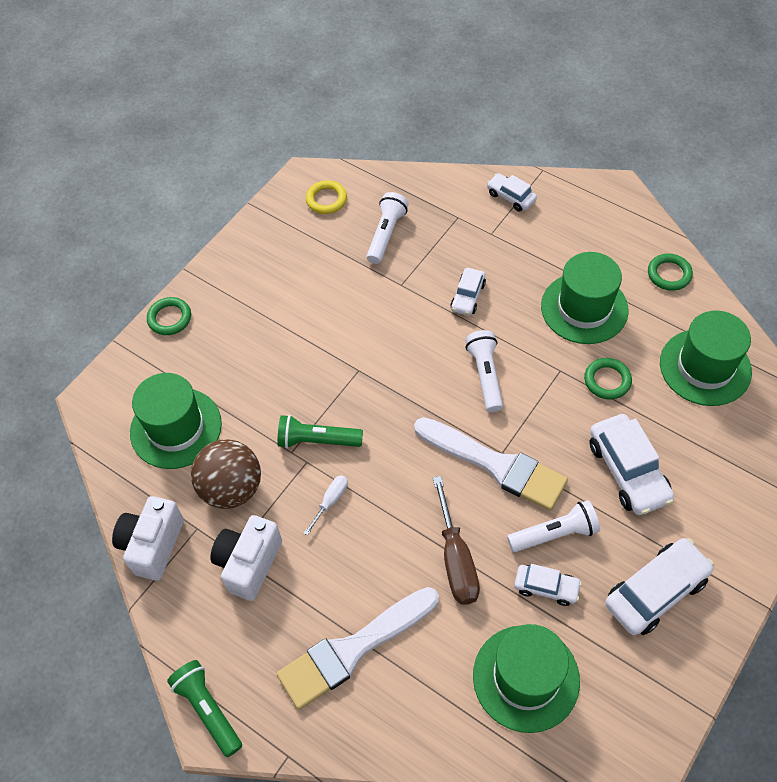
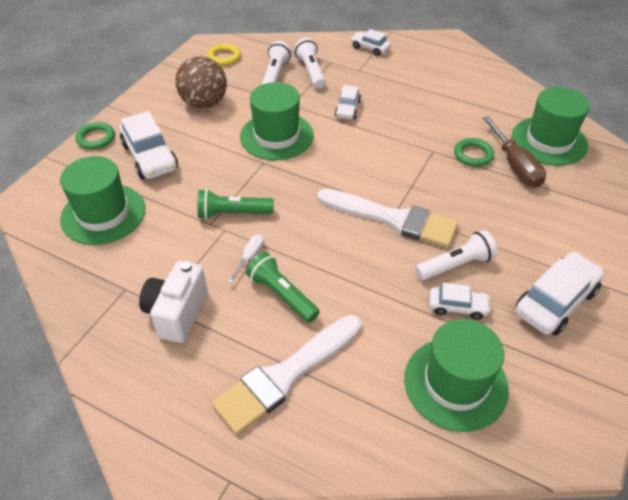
camera: 10 degrees left, 10 degrees down
white camera [112,496,184,581] -> none
green flashlight [167,660,242,757] -> green flashlight moved to [246,252,320,323]
brown ball [191,439,261,509] -> brown ball moved to [175,56,227,109]
brown screwdriver [433,476,480,605] -> brown screwdriver moved to [483,116,546,187]
white flashlight [465,330,503,412] -> white flashlight moved to [294,38,326,89]
green hat [541,252,629,344] -> green hat moved to [240,82,314,160]
white car [589,414,674,515] -> white car moved to [120,111,178,179]
green ring [648,254,693,291] -> none

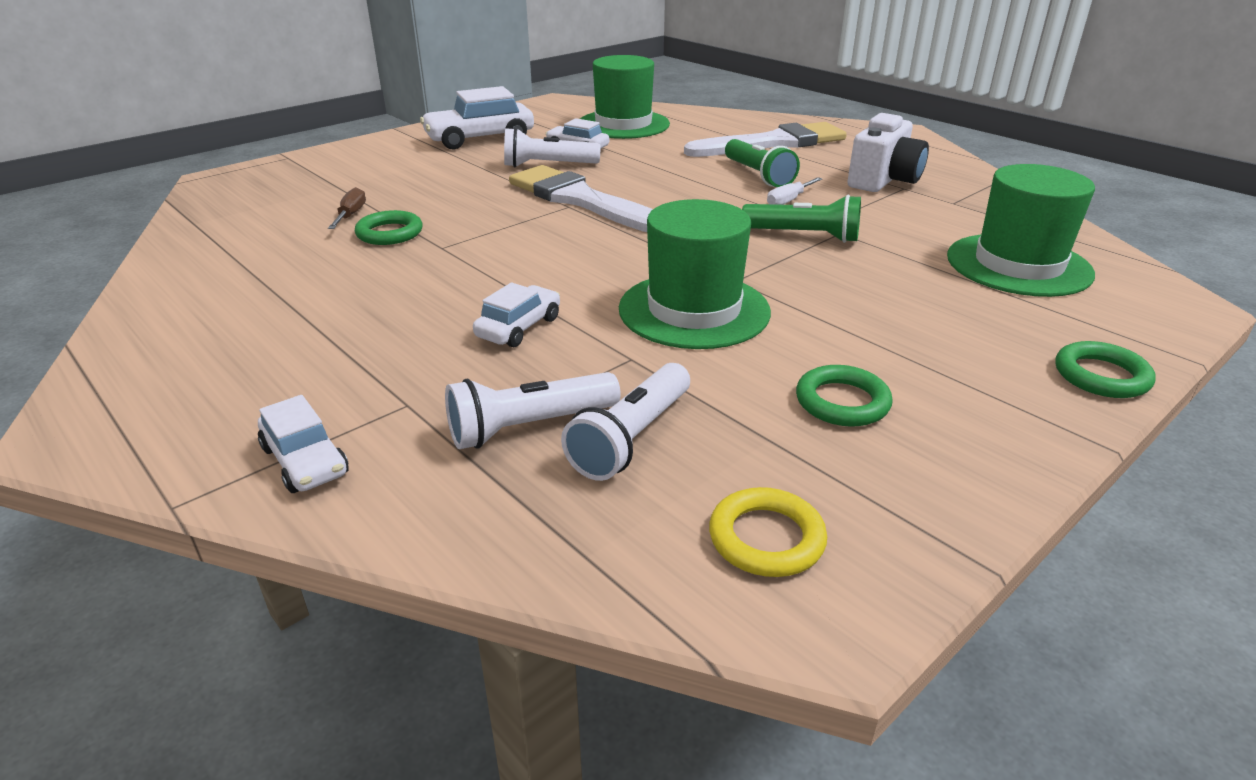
camera: 160 degrees left, 15 degrees down
white car [120,111,178,179] -> none
brown ball [175,56,227,109] -> green ring [796,365,893,427]
white flashlight [294,38,326,89] -> white flashlight turned 60 degrees clockwise [445,372,621,449]
brown screwdriver [483,116,546,187] -> brown screwdriver [328,187,366,229], size x0.54
green hat [512,87,590,166] -> none

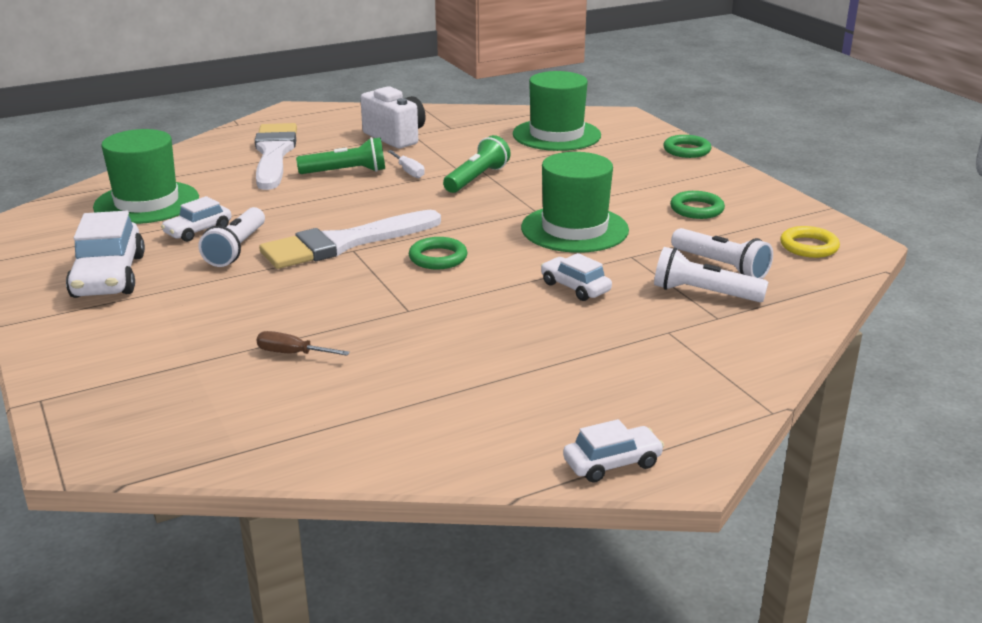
camera: 75 degrees left, 5 degrees down
white car [258,395,349,493] -> white car moved to [563,419,664,483]
green ring [355,210,422,245] -> green ring moved to [408,237,467,269]
white flashlight [445,372,621,449] -> white flashlight turned 120 degrees clockwise [654,247,768,302]

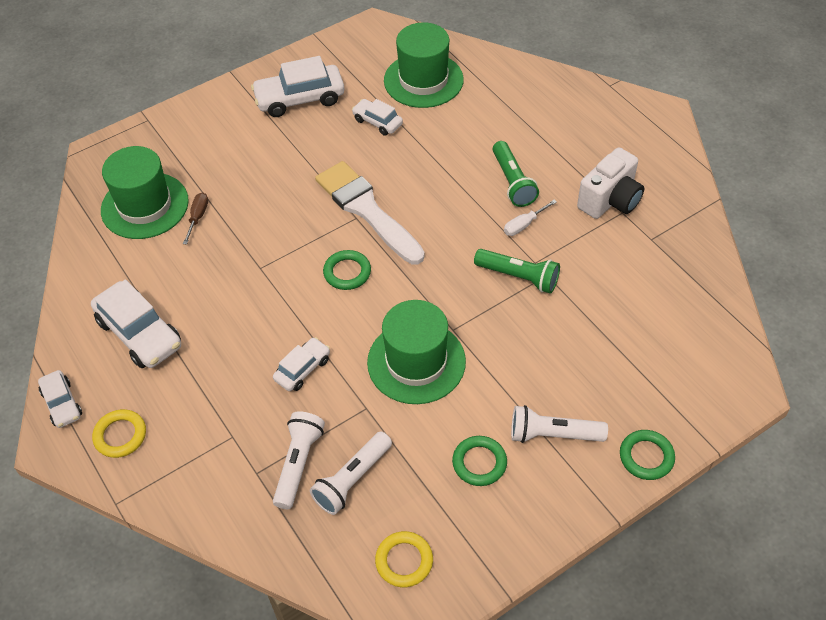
camera: 85 degrees right, 25 degrees up
white flashlight [198,207,265,267] -> white flashlight moved to [511,405,608,443]
white brush [255,123,297,190] -> none
green hat [513,71,601,151] -> green hat moved to [101,146,189,239]
none -> white car [91,280,181,368]
none -> yellow ring [92,409,146,458]

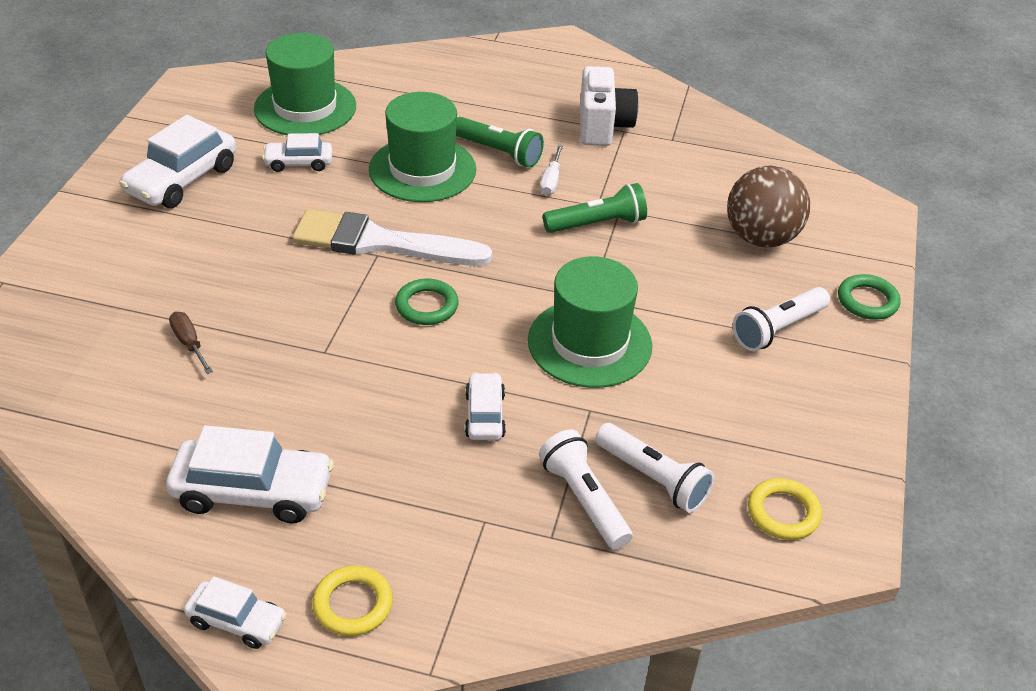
camera: 45 degrees left, 10 degrees down
green hat [101,146,189,239] -> green hat moved to [369,92,476,202]
white flashlight [310,431,392,515] -> white flashlight turned 45 degrees counterclockwise [595,423,714,513]
green ring [452,436,507,486] -> none
none -> brown ball [727,165,810,248]

